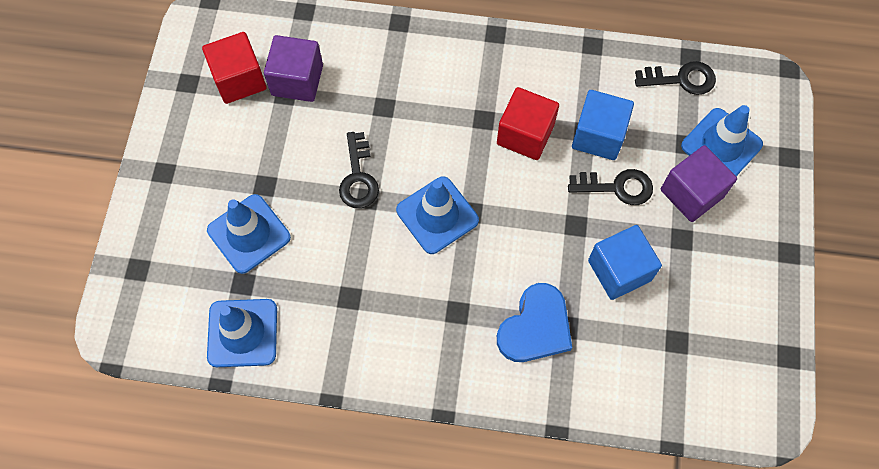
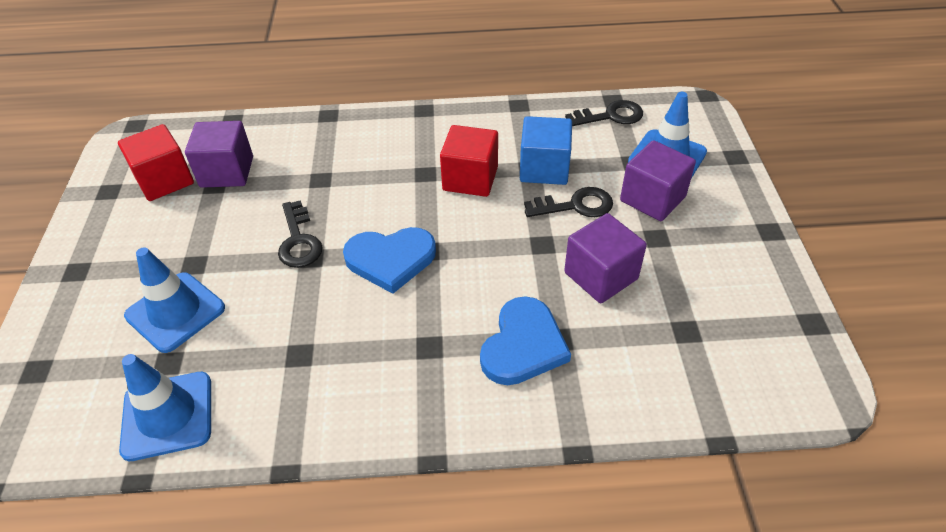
camera: 10 degrees left, 20 degrees down
blue traffic cone [396,176,479,254] -> blue heart [343,227,436,294]
blue cube [588,225,662,300] -> purple cube [564,213,647,303]

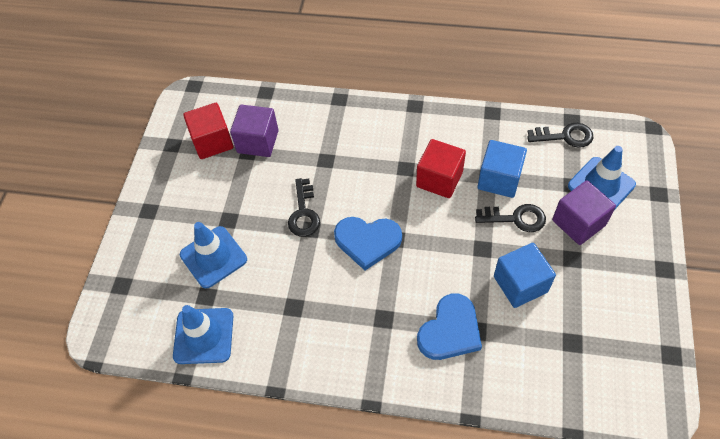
camera: 15 degrees right, 10 degrees up
purple cube [564,213,647,303] -> blue cube [494,243,556,308]

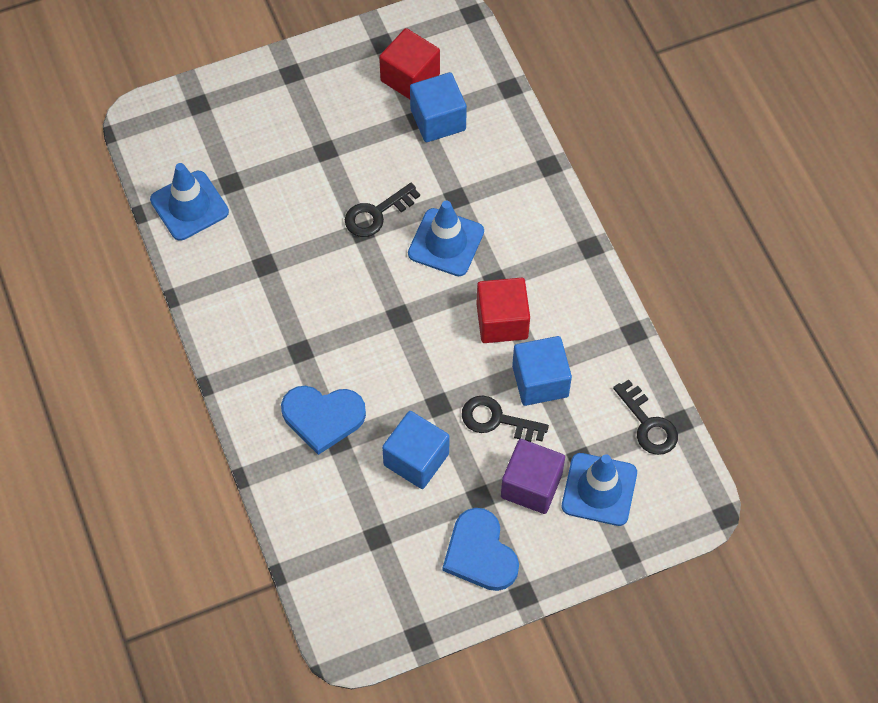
camera: 55 degrees right, 5 degrees up
blue traffic cone [180,222,247,288] -> blue traffic cone moved to [408,201,484,276]
purple cube [230,105,279,157] -> blue cube [410,72,467,142]
blue heart [334,217,402,271] -> blue heart moved to [443,508,519,591]
black key [475,204,546,232] -> black key turned 135 degrees clockwise [462,396,549,442]

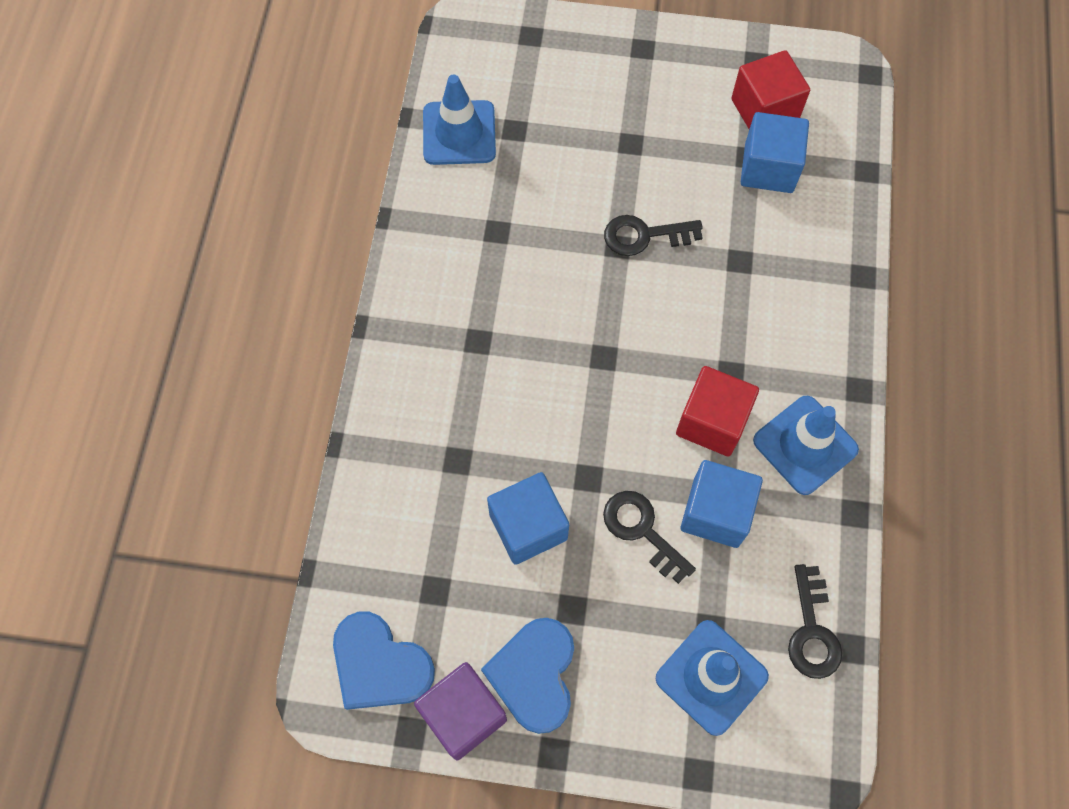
camera: 30 degrees right, 5 degrees up
blue heart [281,386,366,455] -> blue heart moved to [333,612,435,710]
blue traffic cone [408,201,484,276] -> blue traffic cone moved to [753,396,859,495]
purple cube [501,439,565,514] -> purple cube moved to [414,662,507,760]

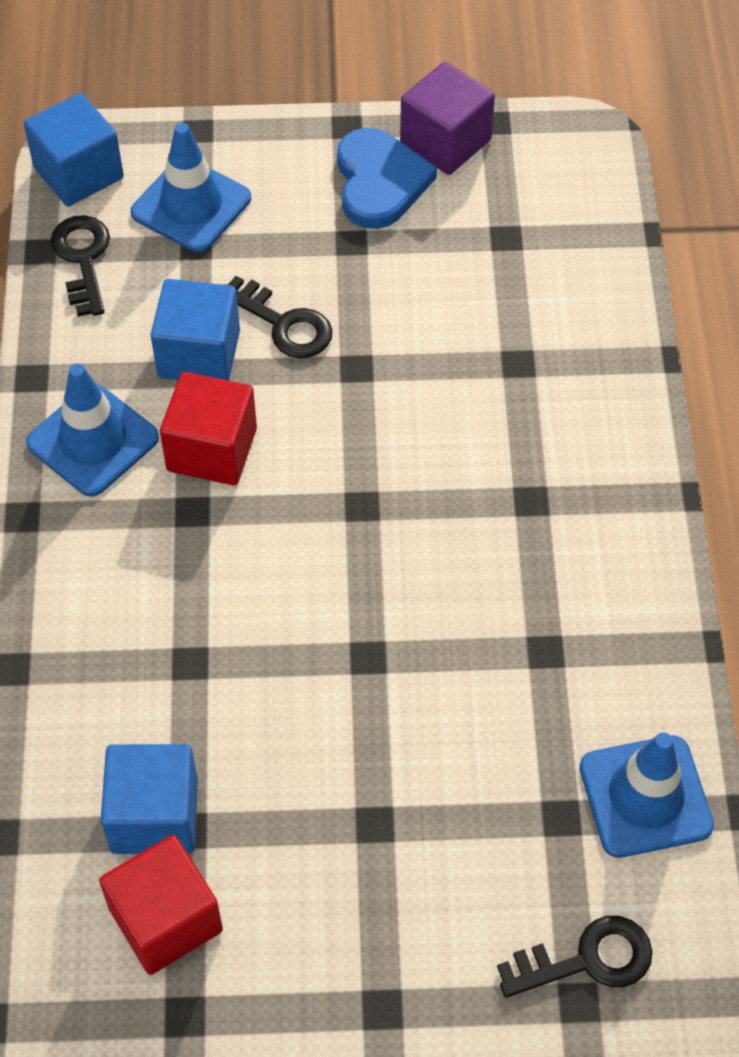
camera: 170 degrees right, 10 degrees down
blue heart [333,612,435,710] -> none
blue cube [487,472,569,565] -> blue cube moved to [24,93,124,207]
black key [604,215,703,256] -> black key moved to [497,916,653,998]

